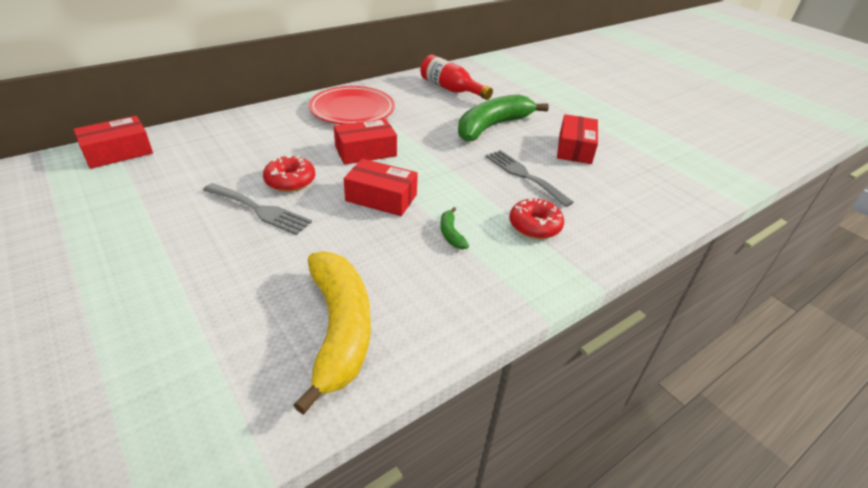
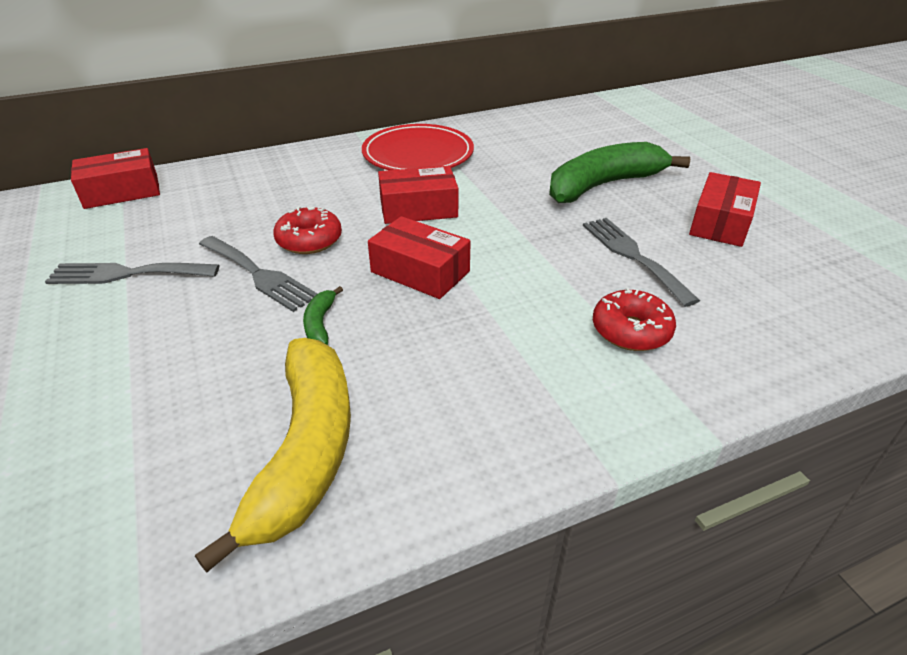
camera: 15 degrees right, 0 degrees up
red bottle [421,55,493,100] -> none
green banana [440,207,469,249] -> green banana moved to [303,286,343,345]
none -> grey fork [45,263,219,284]

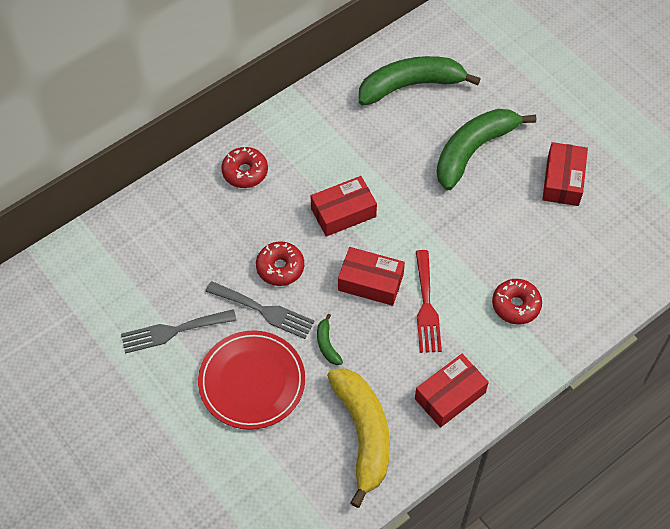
camera: 15 degrees left, 20 degrees up
red box [71,148,160,209] -> red box moved to [415,354,489,428]
red plate [362,124,474,170] -> red plate moved to [198,330,305,430]
grey fork [583,218,700,307] -> none
none -> red donut [221,147,268,188]
none -> green banana [359,56,481,106]
none -> red fork [416,250,442,353]

